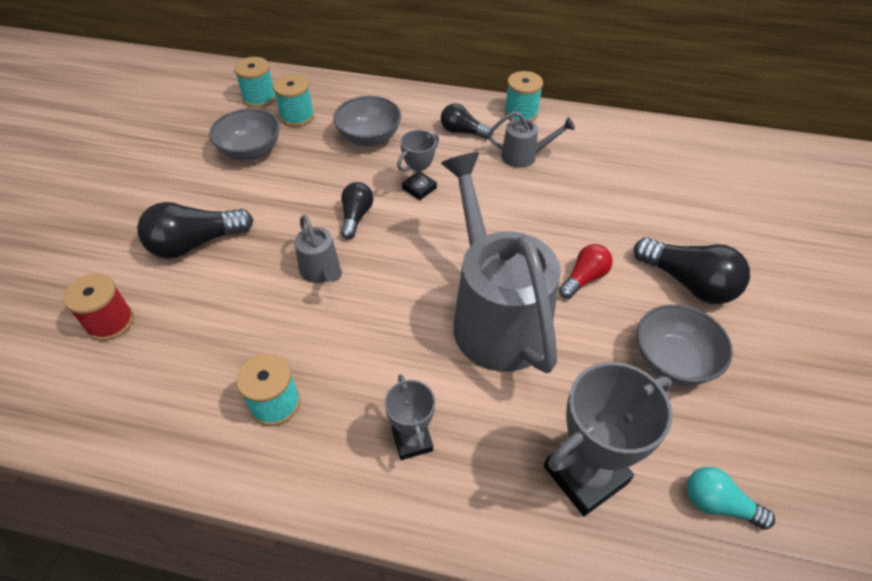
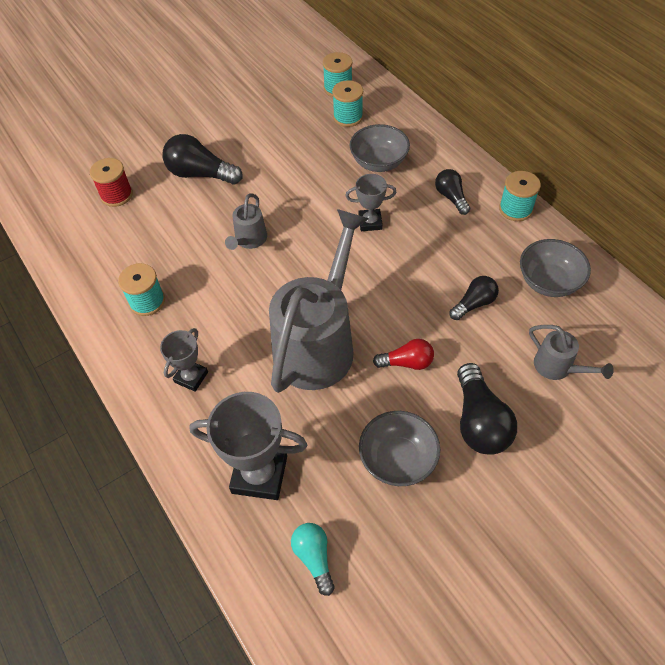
camera: 45 degrees right, 5 degrees up
grey bowl [209,109,280,161] -> grey bowl moved to [520,239,591,297]
black light bulb [341,182,373,239] -> black light bulb moved to [449,276,499,320]
grey watering can [488,111,575,168] -> grey watering can moved to [529,325,614,380]

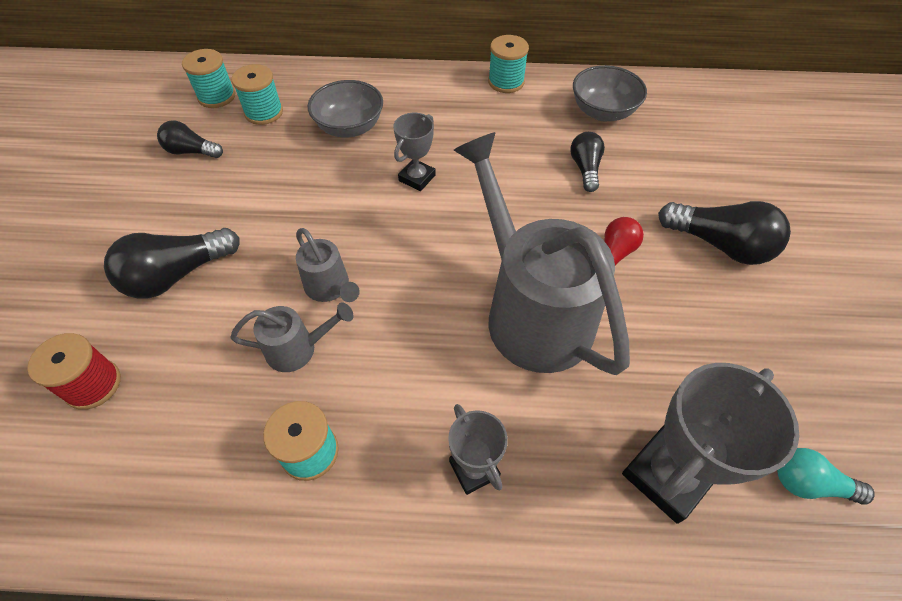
camera: 55 degrees left, 0 degrees up
grey bowl [359,411,440,486] -> none
black light bulb [435,169,470,215] -> black light bulb moved to [157,121,223,158]
grey watering can [529,325,614,380] -> grey watering can moved to [231,303,354,372]

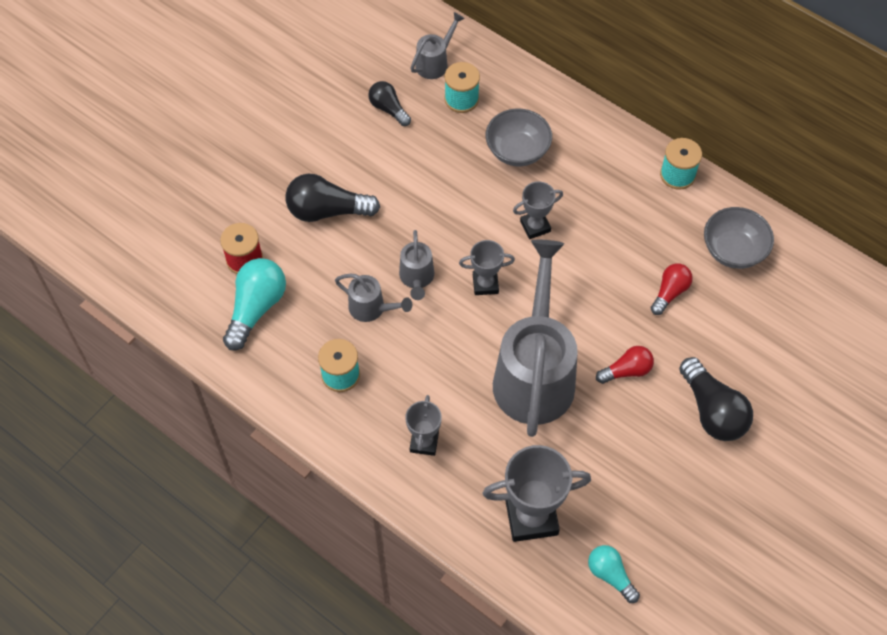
camera: 35 degrees right, 5 degrees up
turquoise spool [182,49,235,108] -> grey watering can [411,12,465,79]
black light bulb [570,132,605,192] -> red light bulb [651,263,693,315]
none -> turquoise light bulb [223,258,286,350]
none -> grey trophy [459,240,515,295]

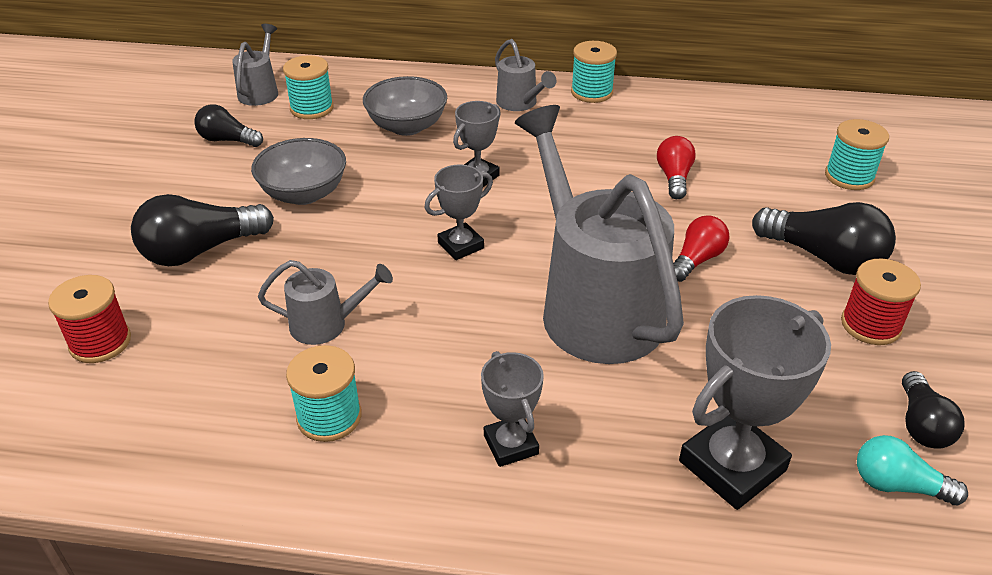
camera: 30 degrees left, 20 degrees down
turquoise light bulb [223,258,286,350] -> none
grey watering can [399,230,434,300] -> grey watering can moved to [495,39,557,111]
grey bowl [704,207,774,269] -> grey bowl moved to [251,138,346,205]
none -> turquoise spool [825,119,889,190]
none -> red spool [841,259,921,345]
none -> black light bulb [902,371,965,449]

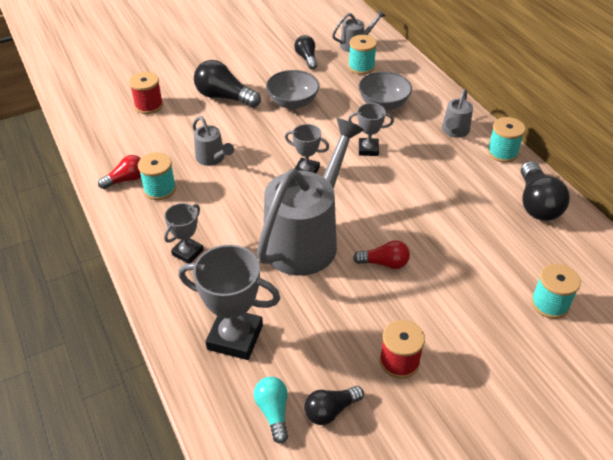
camera: 55 degrees right, 5 degrees up
red light bulb [657,136,696,199] -> red light bulb moved to [98,155,141,189]
black light bulb [752,202,896,275] -> black light bulb moved to [521,161,570,221]

